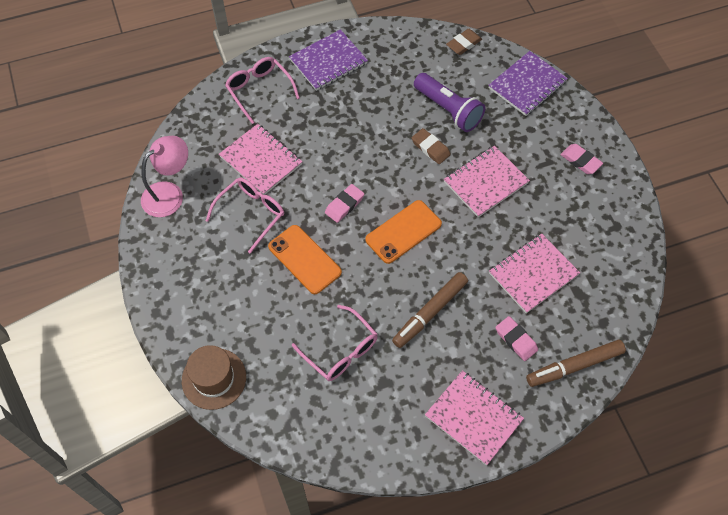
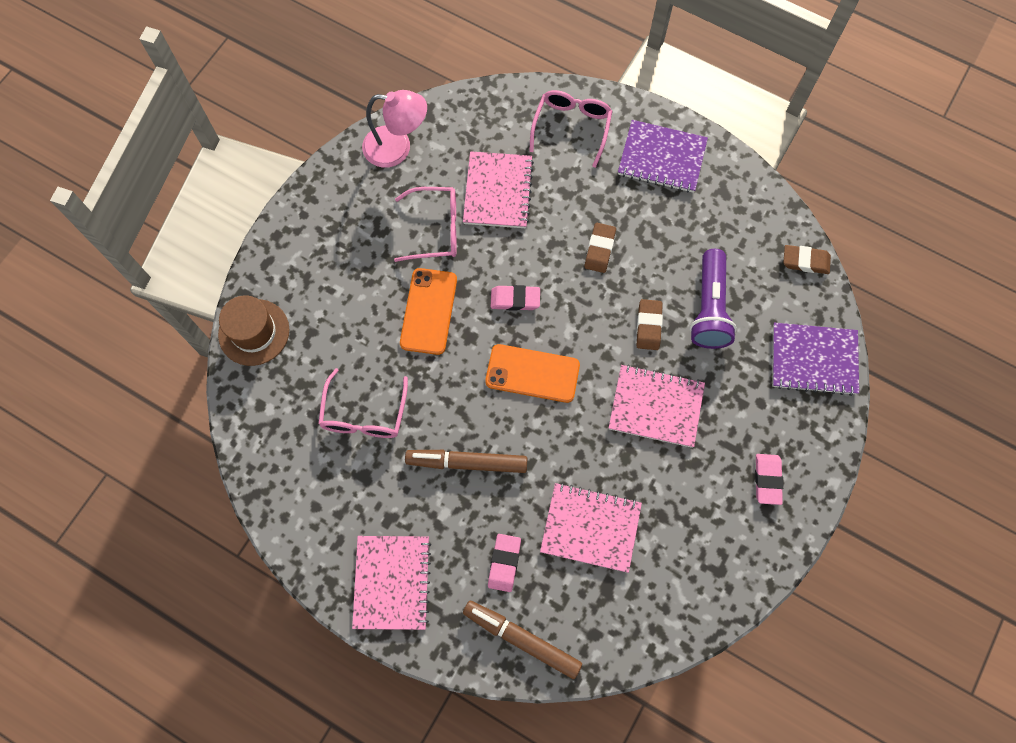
camera: 50 degrees right, 10 degrees up
none -> brown eraser [584,223,616,273]

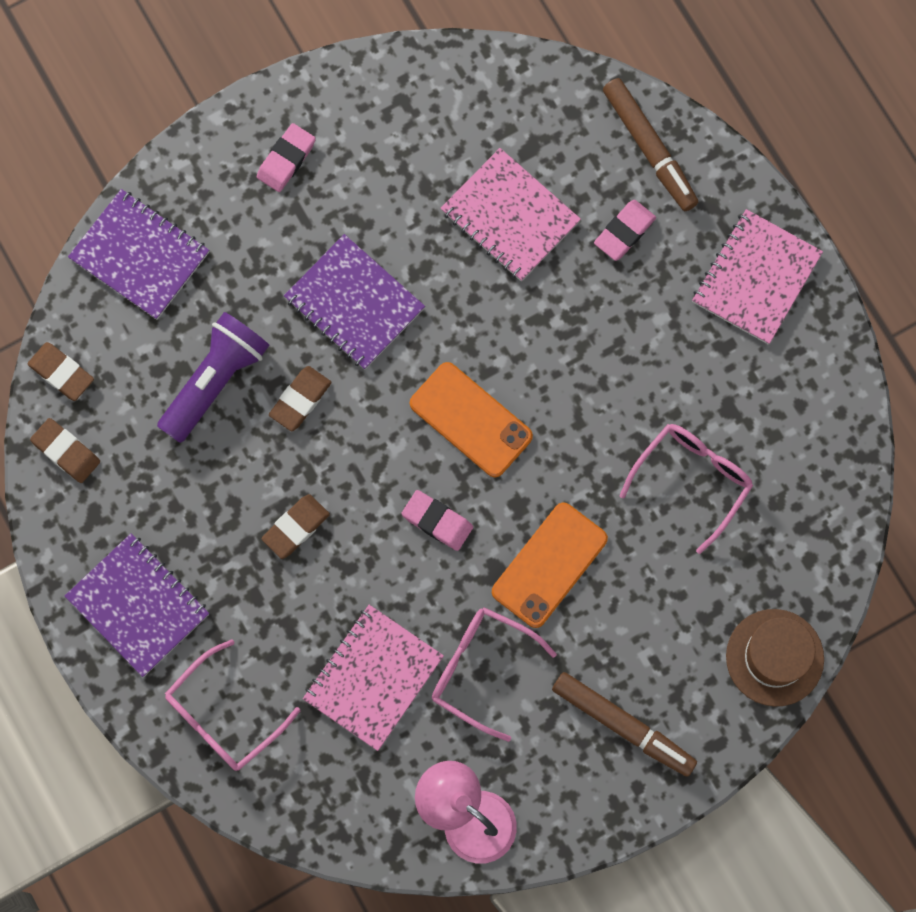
camera: 150 degrees left, 5 degrees up
brown marker [405,450,527,473] -> brown marker moved to [552,672,697,777]
pink notebook [609,365,705,448] -> purple notebook [284,234,425,370]
none -> brown eraser [30,418,100,483]

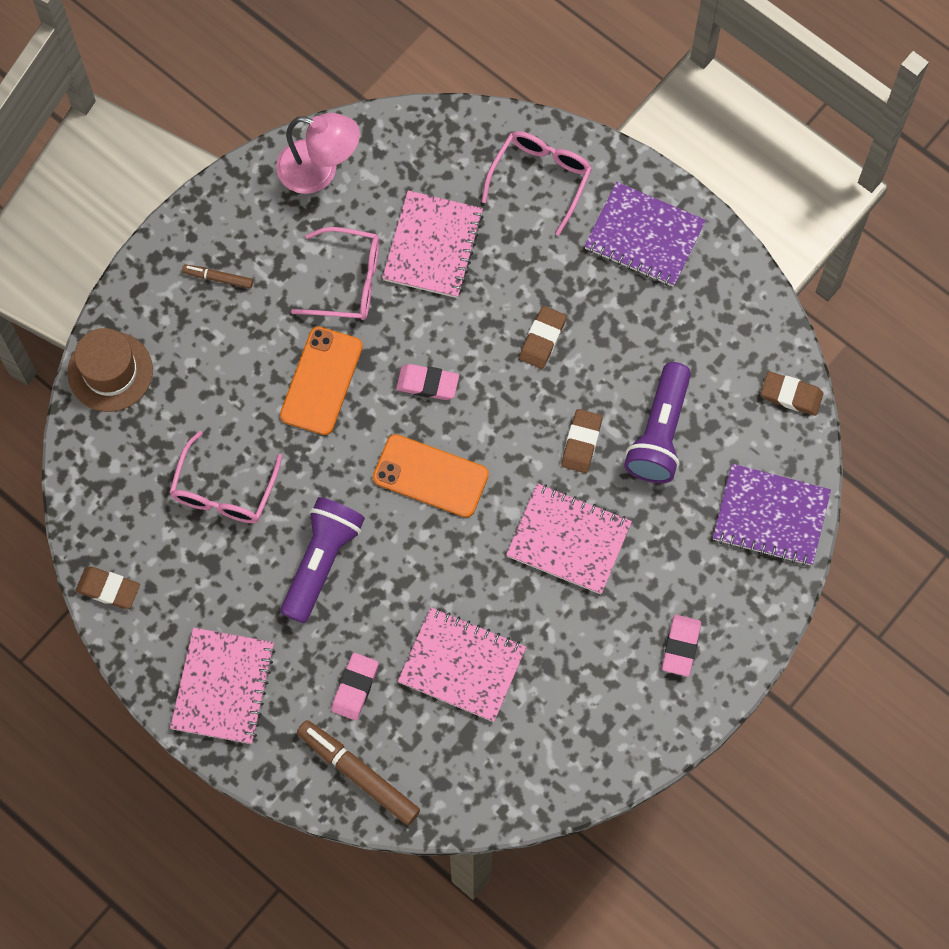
camera: 160 degrees right, 5 degrees down
brown eraser [30,418,100,483] -> brown eraser moved to [76,567,140,609]
purple notebook [284,234,425,370] -> pink notebook [506,483,632,594]
brown marker [552,672,697,777] -> brown marker [182,264,253,289], size x0.52
none -> purple flashlight [280,497,365,623]

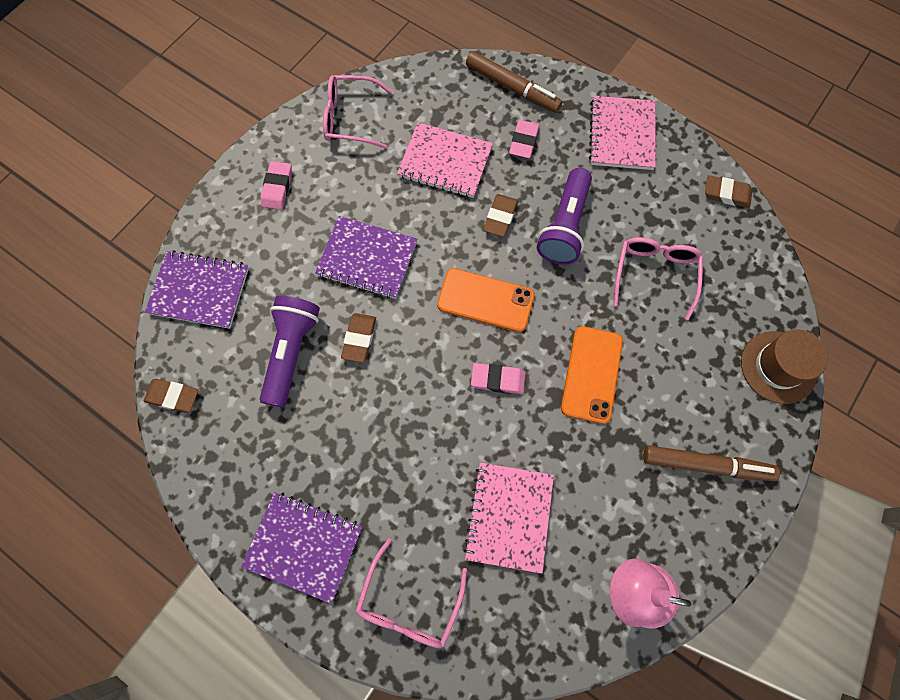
camera: 175 degrees right, 0 degrees up
brown marker [182,264,253,289] -> brown marker [643,445,780,481], size x1.91
pink glasses [291,227,380,320] -> pink glasses moved to [323,75,393,149]
pink notebook [506,483,632,594] -> purple notebook [315,216,417,299]
brown eraser [519,306,567,369] -> brown eraser moved to [483,194,518,237]

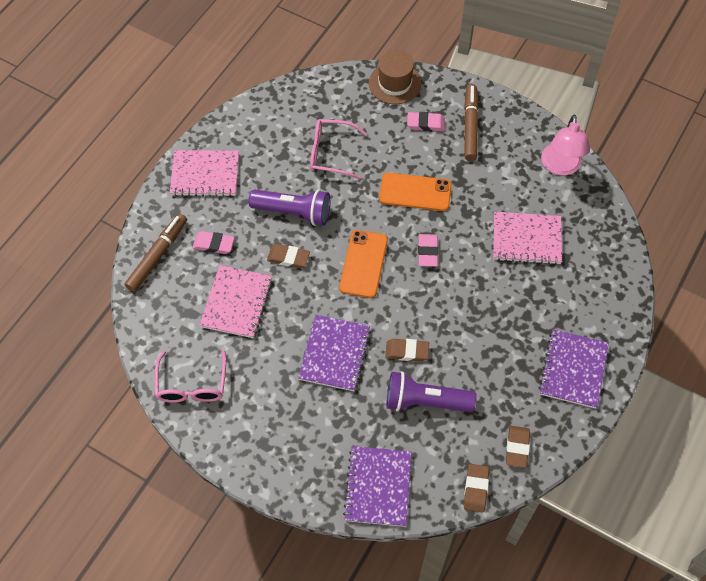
camera: 95 degrees left, 10 degrees down
pink eraser [260,161,292,210] -> pink eraser moved to [407,112,445,131]
pink glasses [355,538,467,648] -> none
brown eraser [705,175,752,208] -> brown eraser moved to [506,426,530,468]

